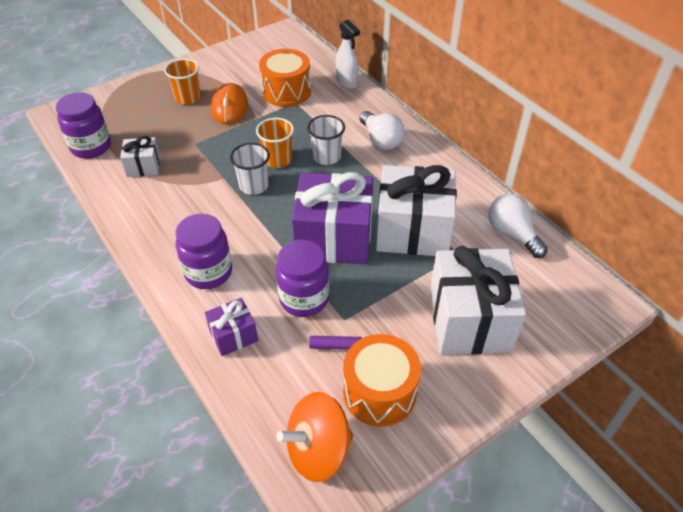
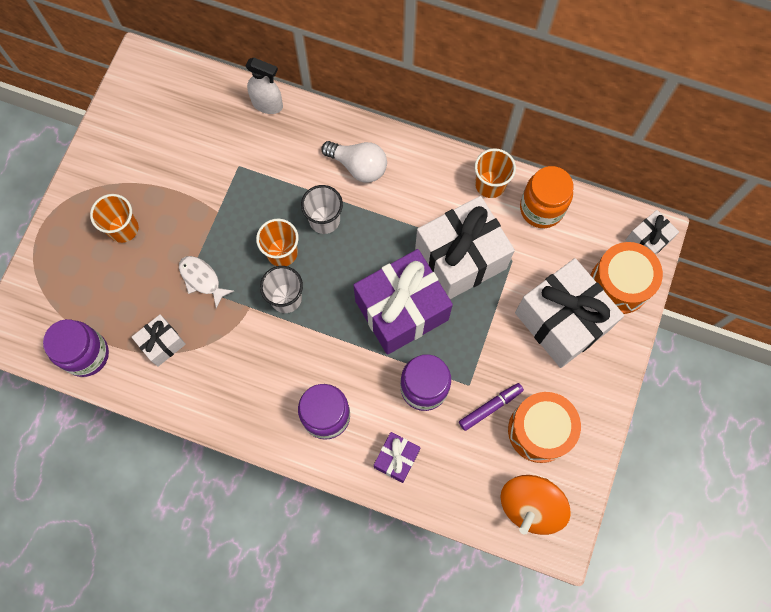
camera: 35 degrees left, 25 degrees up
orange mouse [211,83,248,124] -> none
orange drum [259,49,311,107] -> orange drum moved to [590,242,663,314]
white light bulb [488,194,547,258] -> orange jar [520,166,573,228]
none -> white fish [179,256,234,309]
none -> orange cup [475,148,516,198]
none -> white gift [625,210,679,255]

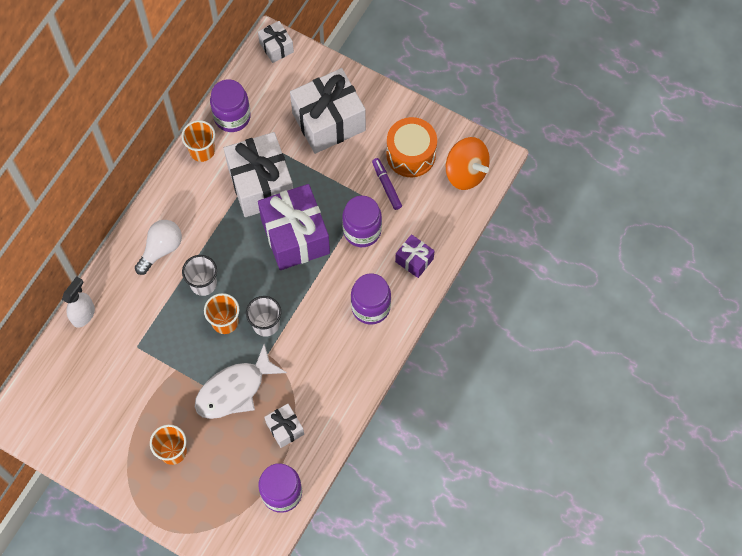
camera: 80 degrees left, 5 degrees down
white fish [179,256,234,309] -> white fish [195,344,287,419], size x1.77
orange jar [520,166,573,228] -> purple jar [210,79,251,132]
orange drum [590,242,663,314] -> none

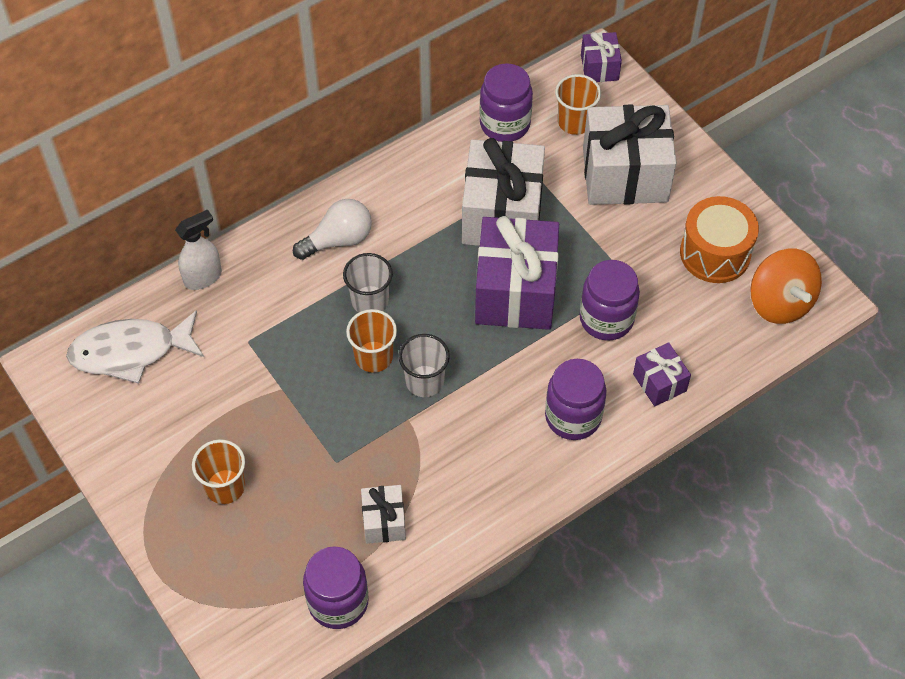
camera: 25 degrees right, 10 degrees down
orange cup [181,120,215,162] -> orange cup moved to [555,74,601,135]
white fish [195,344,287,419] -> white fish moved to [66,310,204,384]
white gift [258,21,294,63] -> purple gift [581,32,622,82]
purple marker [372,158,402,210] -> none

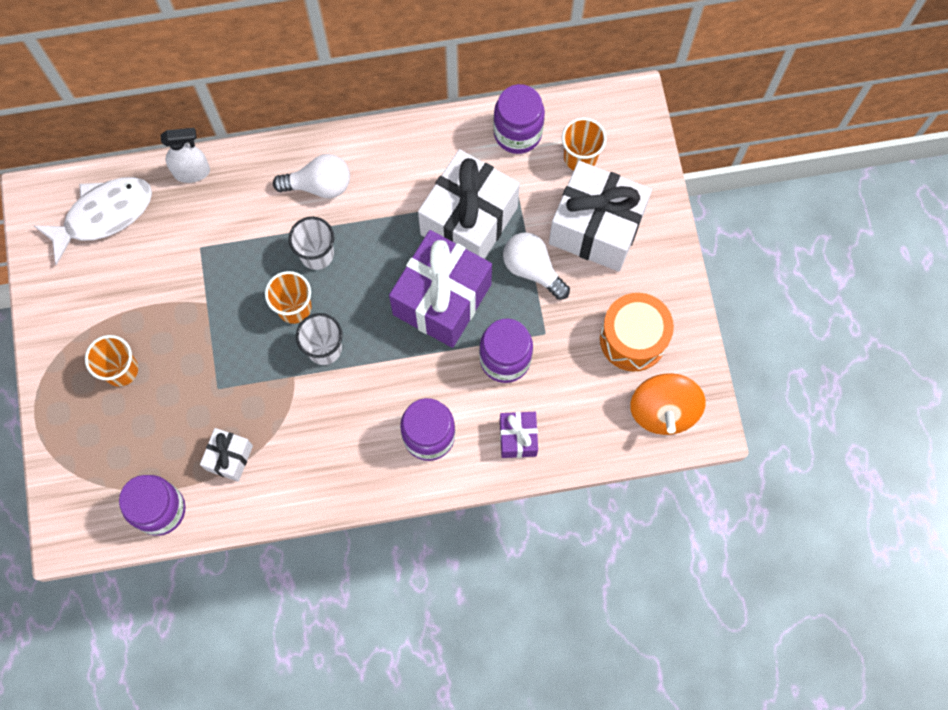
camera: 25 degrees right, 15 degrees up
white fish [66,310,204,384] -> white fish turned 135 degrees clockwise [34,177,152,265]
purple gift [581,32,622,82] -> none
none -> white light bulb [503,232,570,300]

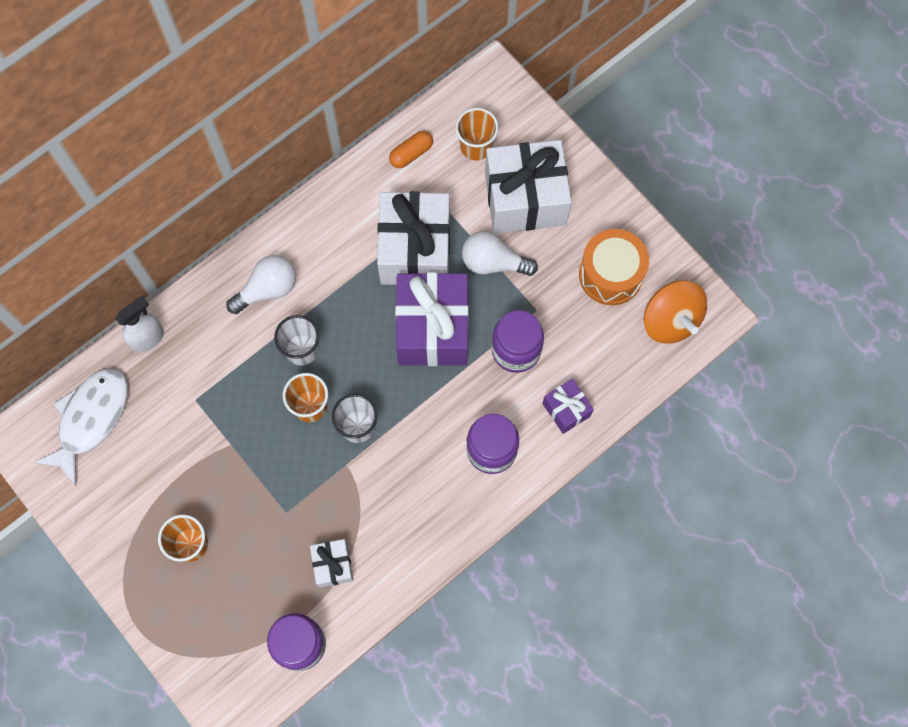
camera: 30 degrees left, 0 degrees up
purple jar [493,84,545,154] -> orange capsule [389,131,433,168]

